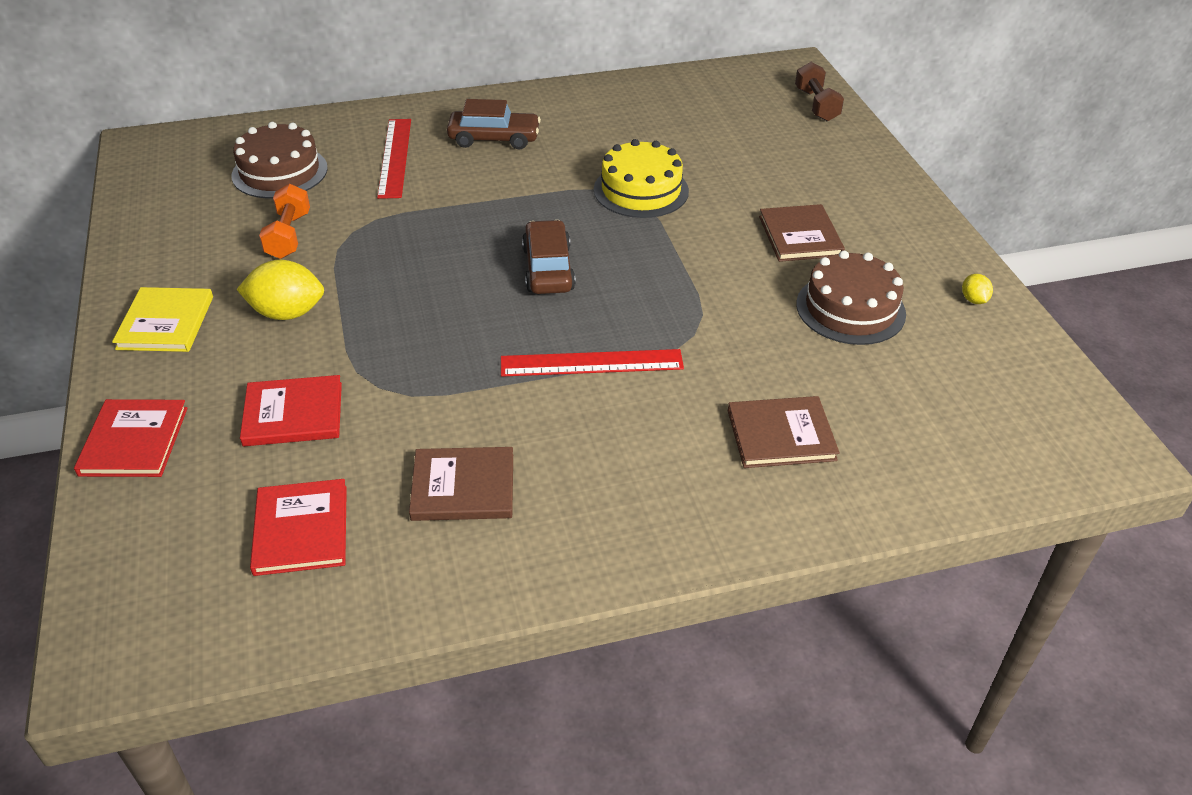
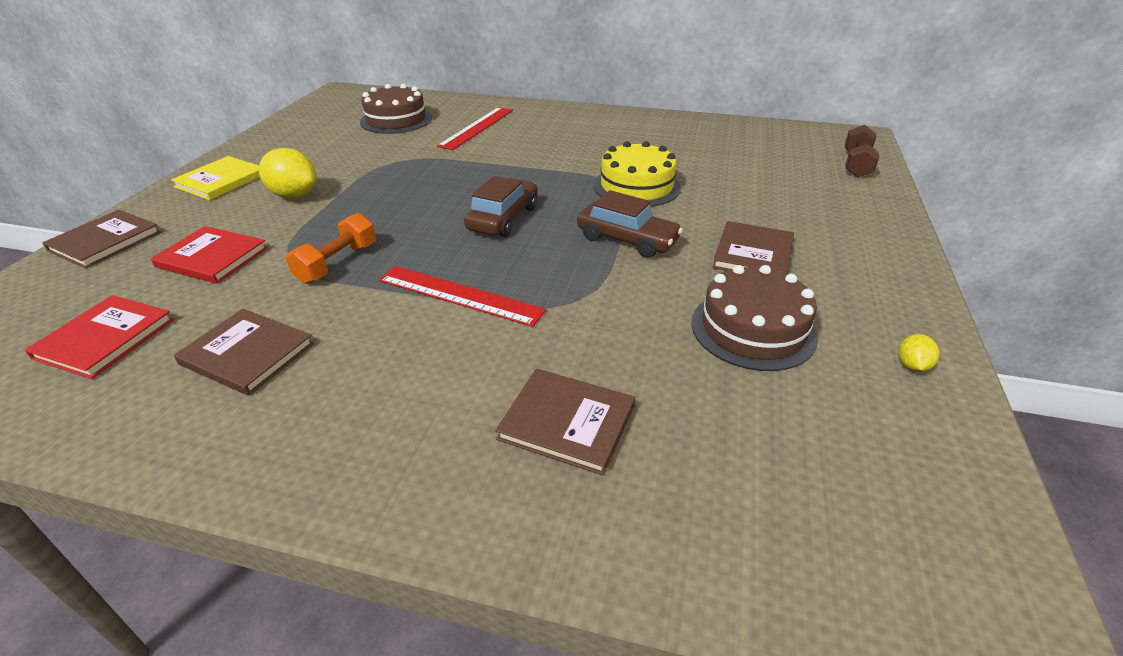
camera: 30 degrees right, 5 degrees down
red book [74,399,188,477] -> brown book [42,210,161,269]
orange dumbbell [259,184,310,259] -> orange dumbbell moved to [286,213,376,284]
brown car [447,99,541,149] -> brown car moved to [577,190,683,258]

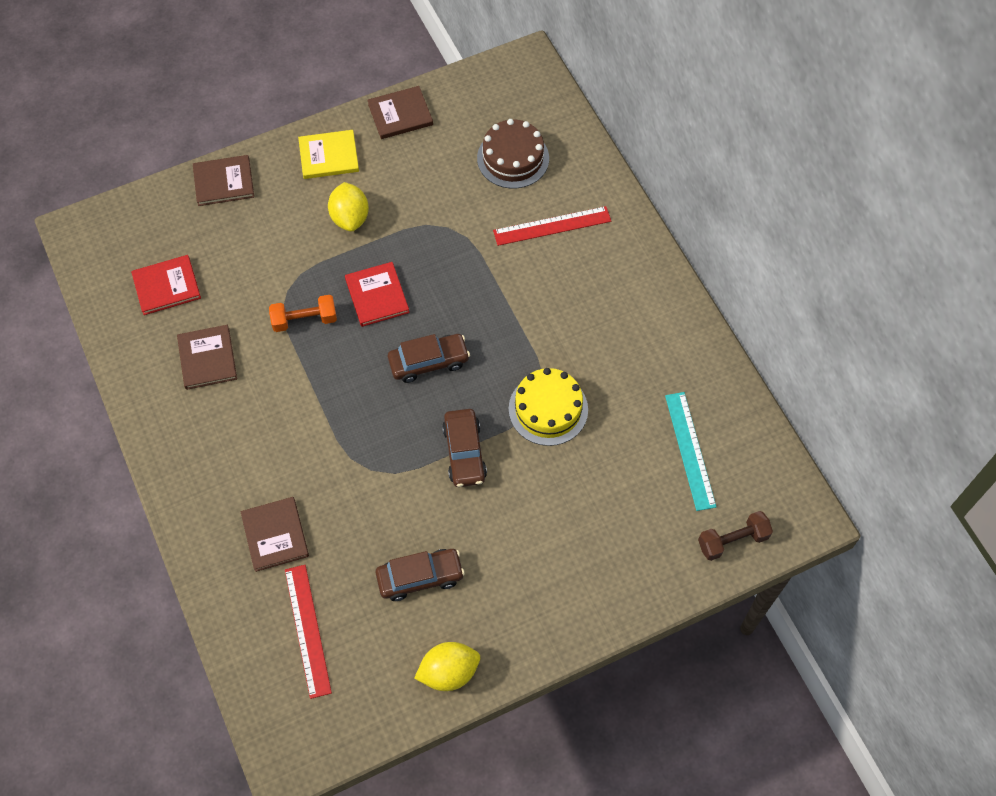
camera: 50 degrees right, 25 degrees up
red book [151,226,268,284] -> red book moved to [345,262,410,327]
red ruler [379,266,546,327] -> red ruler moved to [285,565,332,699]
brown cake [691,265,818,371] -> brown car [375,549,465,601]
brown book [712,221,794,274] -> brown book moved to [367,86,433,139]
yellow lemon [899,334,939,372] -> yellow lemon [414,642,480,691], size x2.04
none -> turquoise ruler [665,392,716,511]

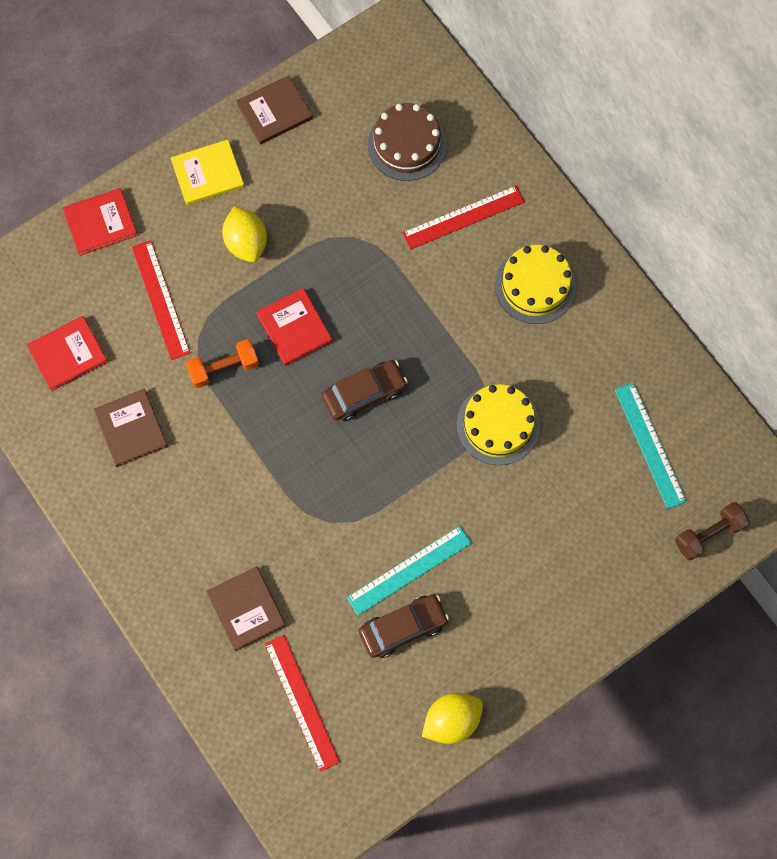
camera: 10 degrees left, 10 degrees up
brown book [193,155,254,206] -> red book [62,188,138,256]
brown car [442,409,487,487] -> none
none -> red ruler [132,240,190,360]
none -> turquoise ruler [347,526,472,615]
none -> yellow cake [495,245,576,324]

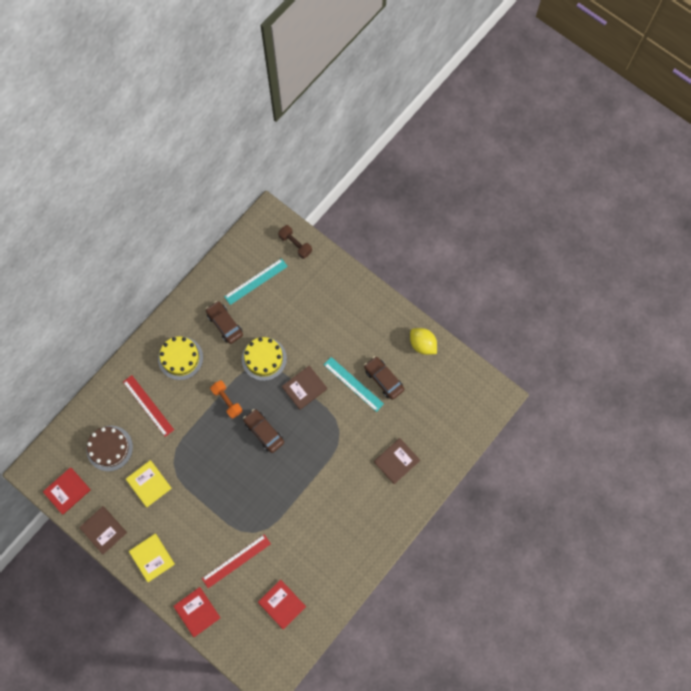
camera: 105 degrees left, 0 degrees up
brown book [94,389,168,467] -> brown book moved to [282,366,327,410]
orange dumbbell [186,339,259,388] -> orange dumbbell moved to [210,380,243,419]
yellow lemon [222,206,267,262] -> none
red book [256,288,333,366] -> red book moved to [43,467,91,514]
red ruler [265,635,340,772] -> none
none -> yellow book [126,460,172,507]
none -> brown car [206,301,243,344]

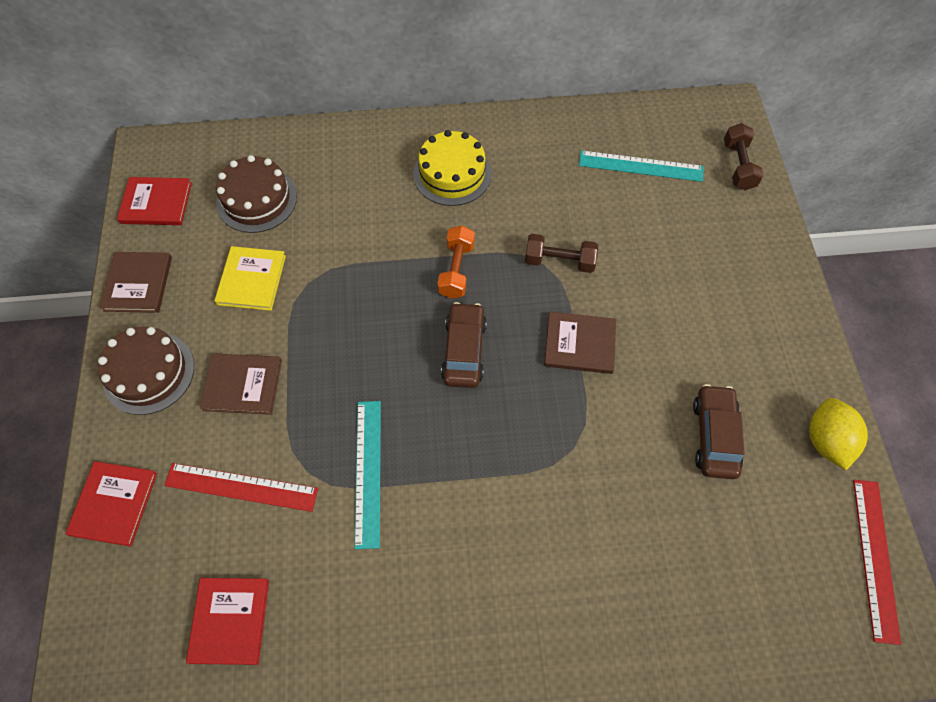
camera: 45 degrees right, 10 degrees down
red ruler [123,375,174,437] -> red ruler moved to [853,480,901,645]
yellow book [129,534,175,582] -> brown cake [98,327,194,415]
brown car [206,301,243,344] -> none
yellow cake [242,337,287,381] -> brown dumbbell [525,234,598,273]
turquoise ruler [324,357,384,412] -> turquoise ruler moved to [355,401,381,549]
brown book [374,438,420,484] -> brown book moved to [200,353,282,415]

